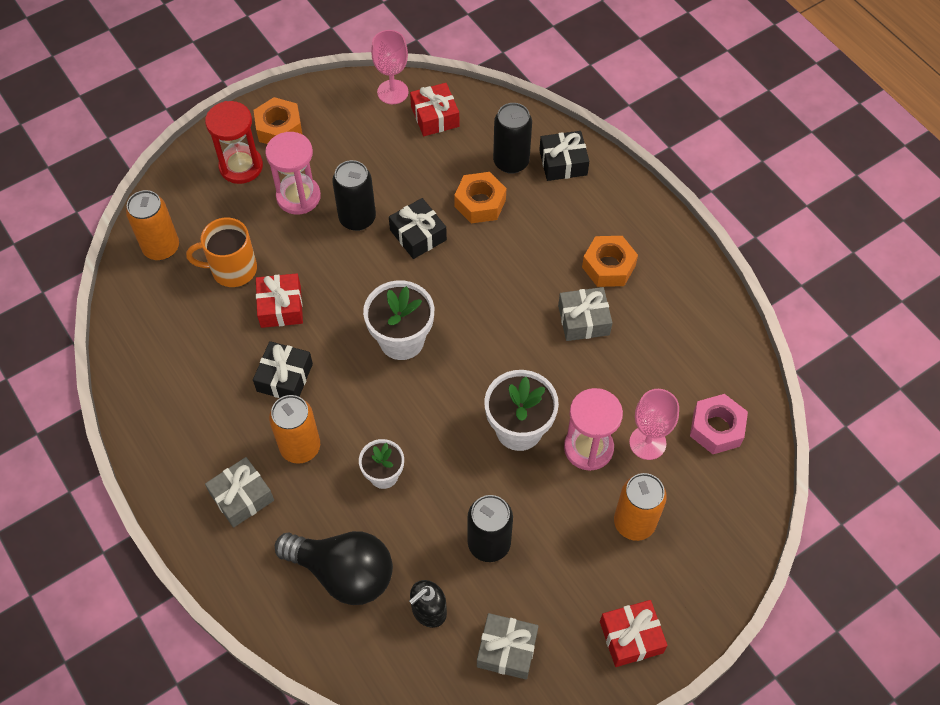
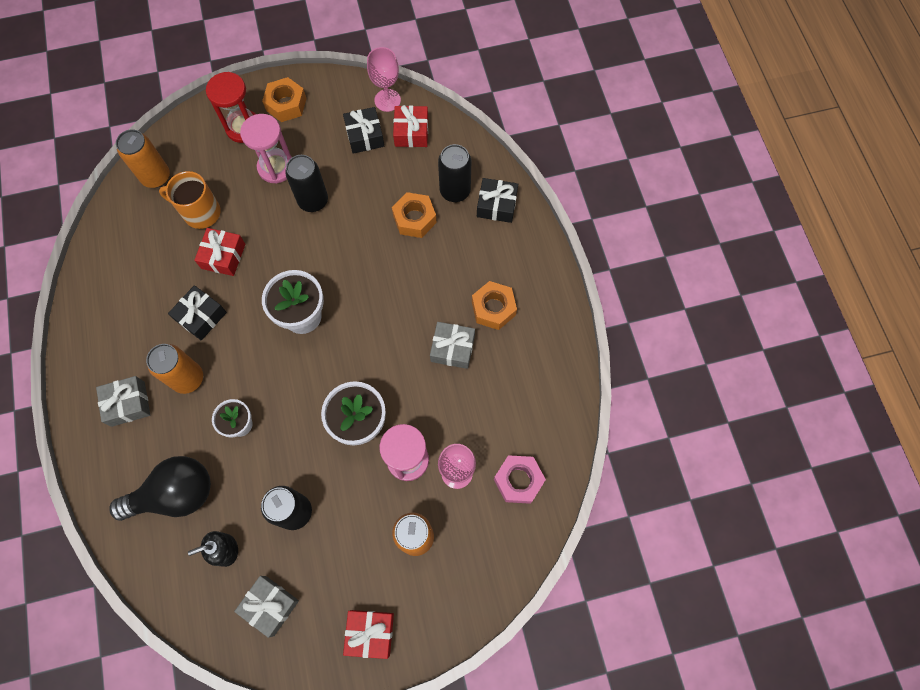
camera: 20 degrees right, 10 degrees up
black light bulb [275,531,393,605] -> black light bulb turned 60 degrees counterclockwise [110,456,211,521]
black gift [389,198,447,259] -> black gift moved to [343,107,384,154]

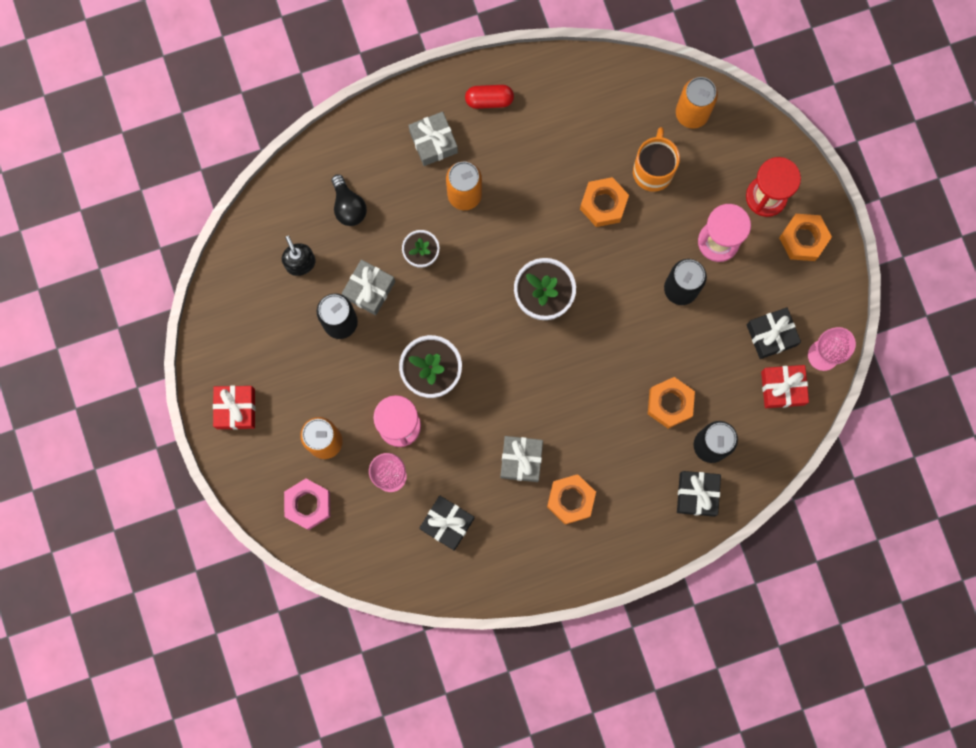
camera: 85 degrees right, 10 degrees up
black light bulb [110,456,211,521] -> black light bulb [332,174,367,226], size x0.58
black gift [168,285,227,341] -> black gift moved to [419,496,474,551]
red gift [194,228,245,276] -> orange nut [580,177,629,227]
grey gift [234,576,299,638] -> grey gift moved to [342,259,395,315]
pink nut [494,455,546,504] -> pink nut moved to [284,479,330,530]
none -> red capsule [465,85,514,109]

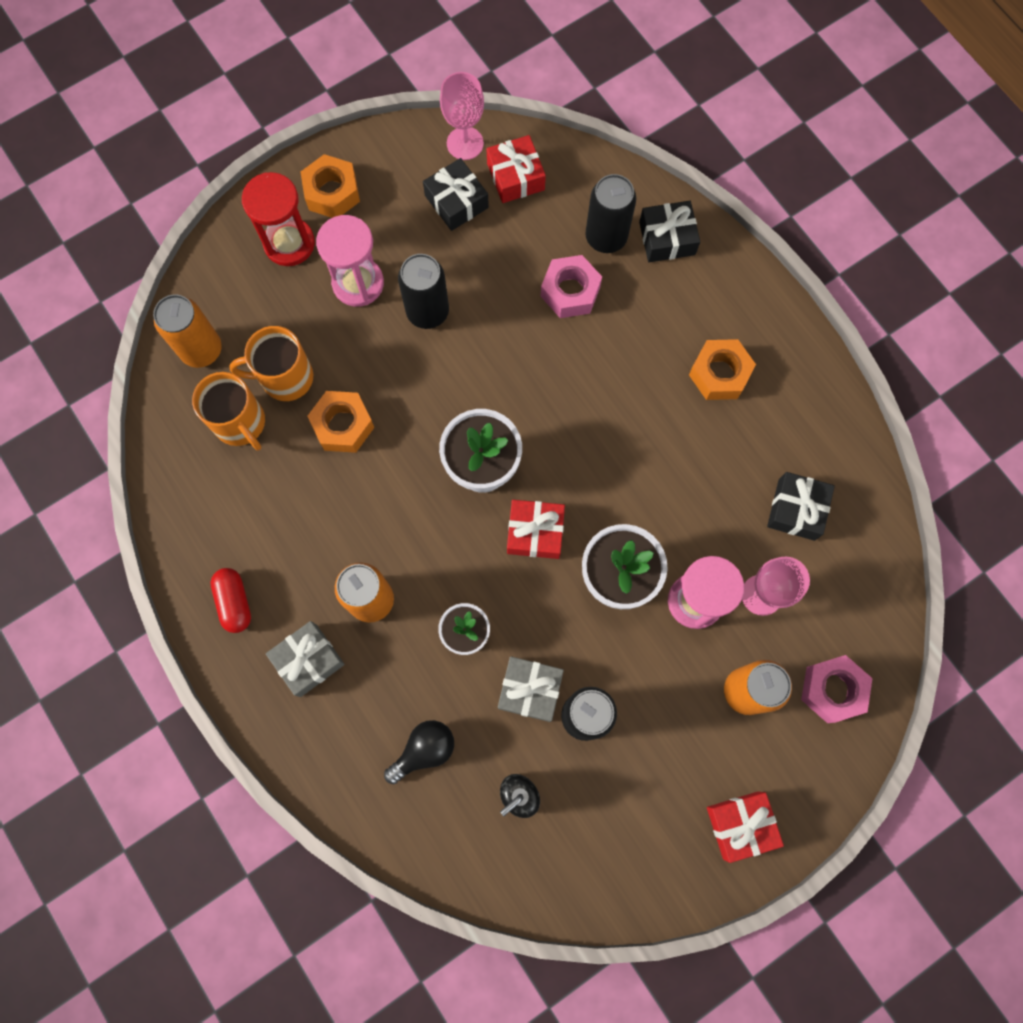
camera: 105 degrees left, 5 degrees down
grey gift [500,436,543,482] -> none
orange nut [648,377,695,428] -> pink nut [541,255,602,318]
none -> orange mug [192,372,265,450]
none -> red gift [507,500,565,559]

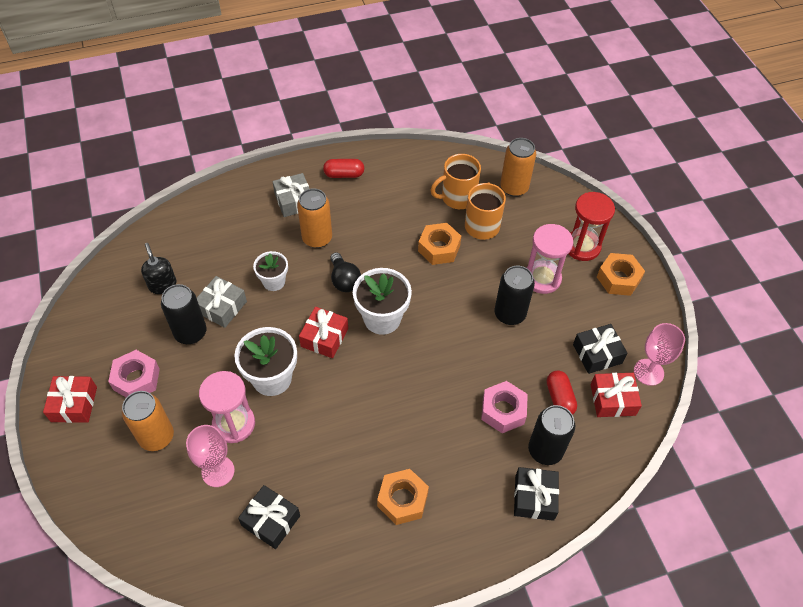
camera: 105 degrees right, 20 degrees down
black light bulb [384,720,454,784] -> black light bulb moved to [330,252,361,292]
pink nut [801,655,873,723] -> pink nut moved to [108,350,160,398]
none -> red capsule [547,370,577,415]

